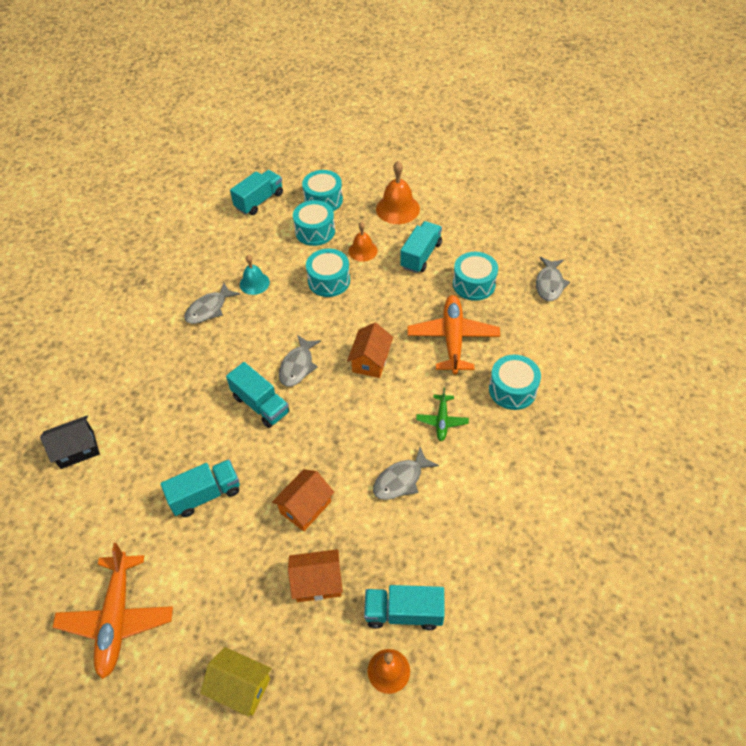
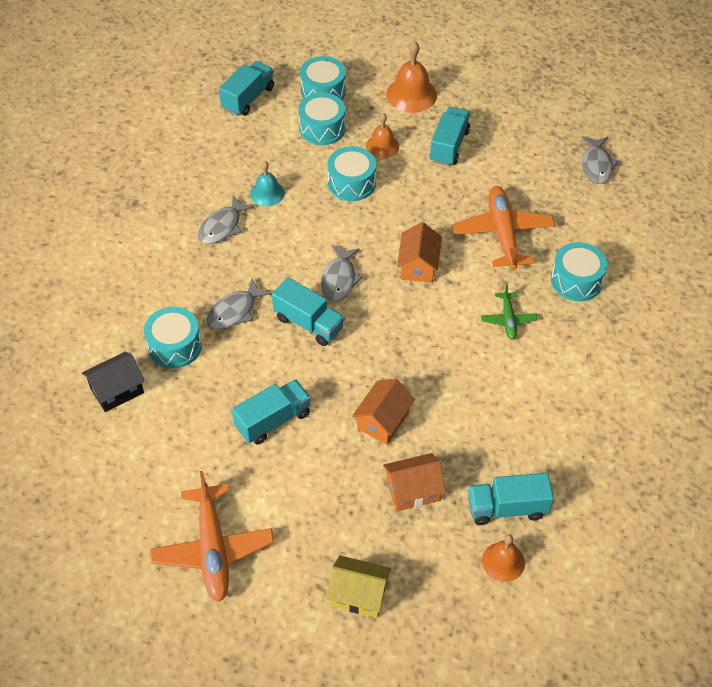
camera: 10 degrees left, 0 degrees up
grey fish [373,447,439,500] -> grey fish moved to [207,278,272,329]
turquoise drum [453,252,498,301] -> turquoise drum moved to [144,307,202,368]

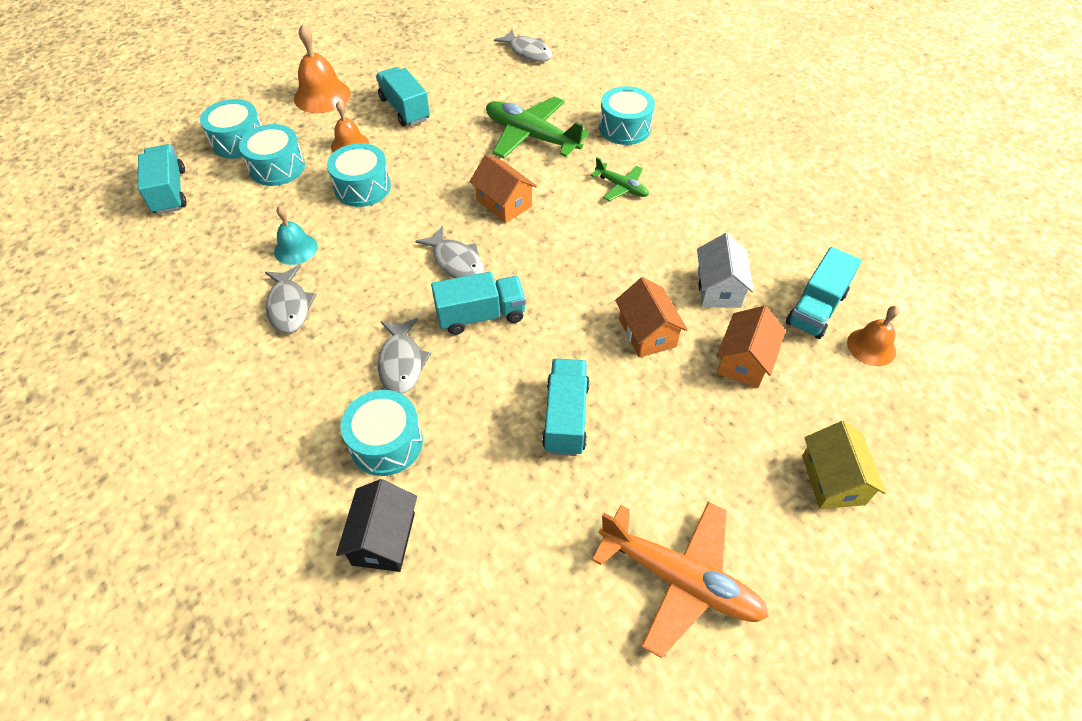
camera: 50 degrees left, 0 degrees up
yellow house [326,555,392,618] -> yellow house turned 60 degrees counterclockwise [802,421,886,509]
orange plane [453,186,555,270] -> green plane [486,97,590,158]
none -> white house [697,233,754,308]

